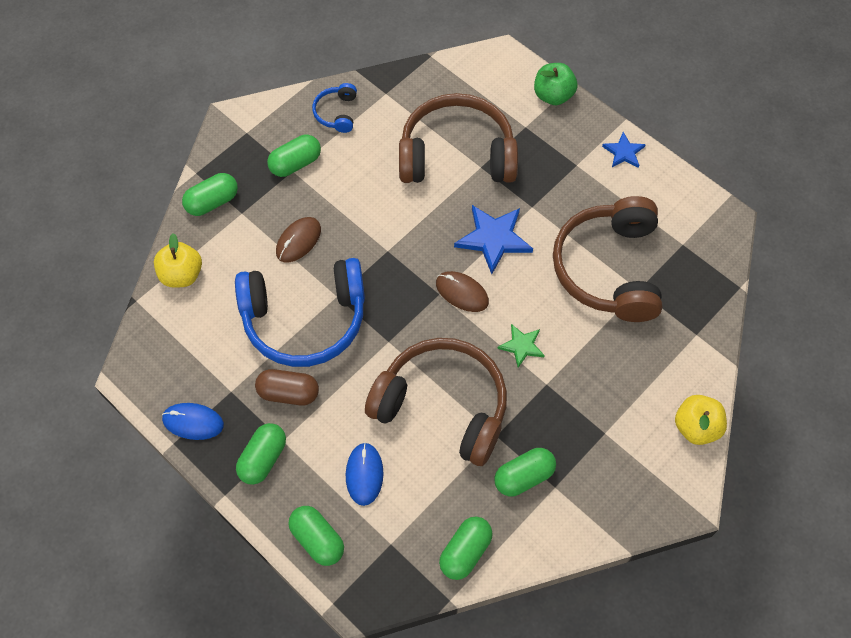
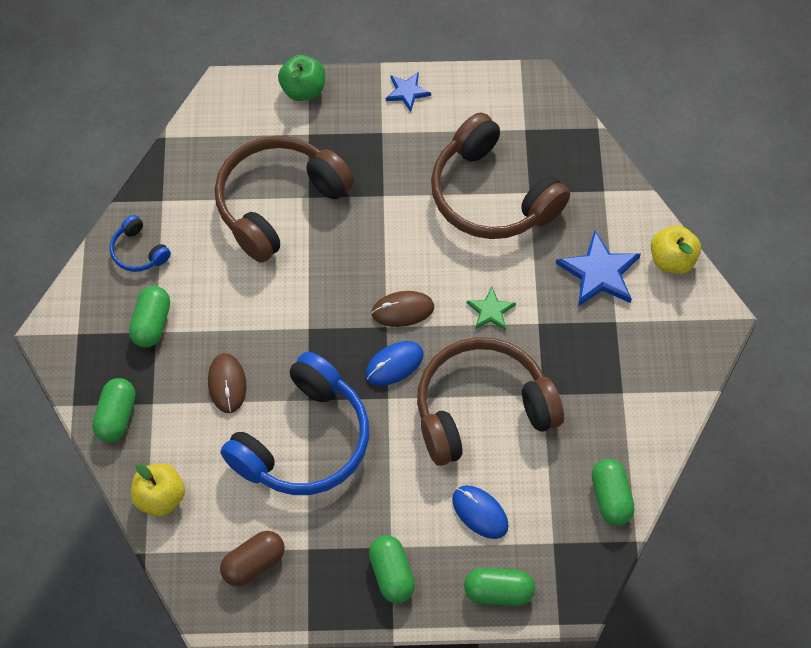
camera: 45 degrees left, 0 degrees up
blue mouse [162,403,224,440] -> blue mouse moved to [366,341,423,386]
brown capsule [255,369,319,405] -> brown capsule moved to [220,531,285,586]
blue star [454,205,533,274] -> blue star moved to [556,230,641,306]
green capsule [494,448,556,497] -> none

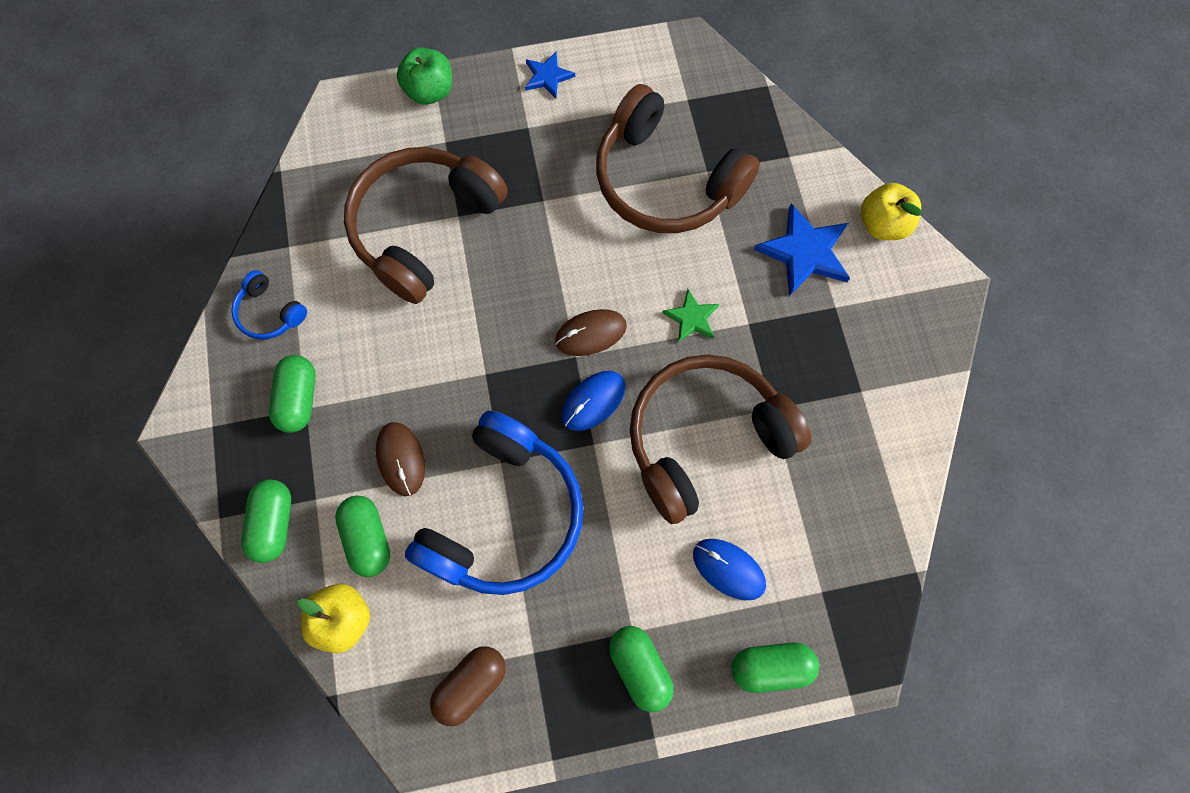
camera: 10 degrees left, 10 degrees up
green capsule [592,459,635,525] -> green capsule moved to [335,496,390,577]

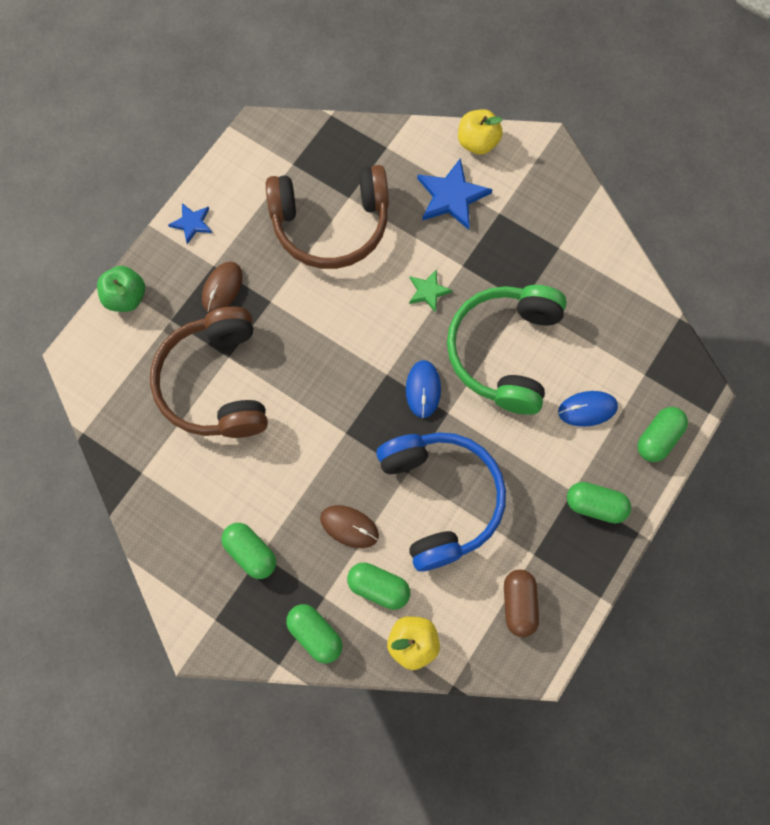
camera: 45 degrees left, 0 degrees up
blue headphones [231,270,307,339] -> none
brown mouse [555,309,627,356] -> brown mouse moved to [202,262,243,312]
brown headphones [630,354,812,524] -> green headphones [447,285,567,415]

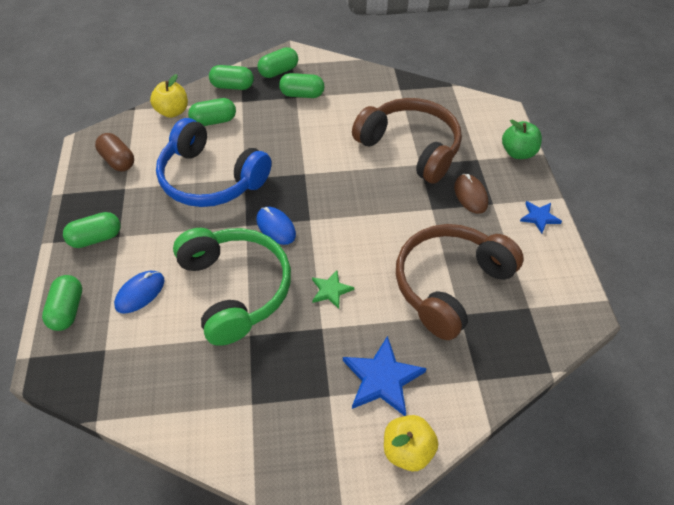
camera: 140 degrees right, 20 degrees down
brown mouse [320,505,379,548] -> none
none -> green capsule [258,47,298,78]

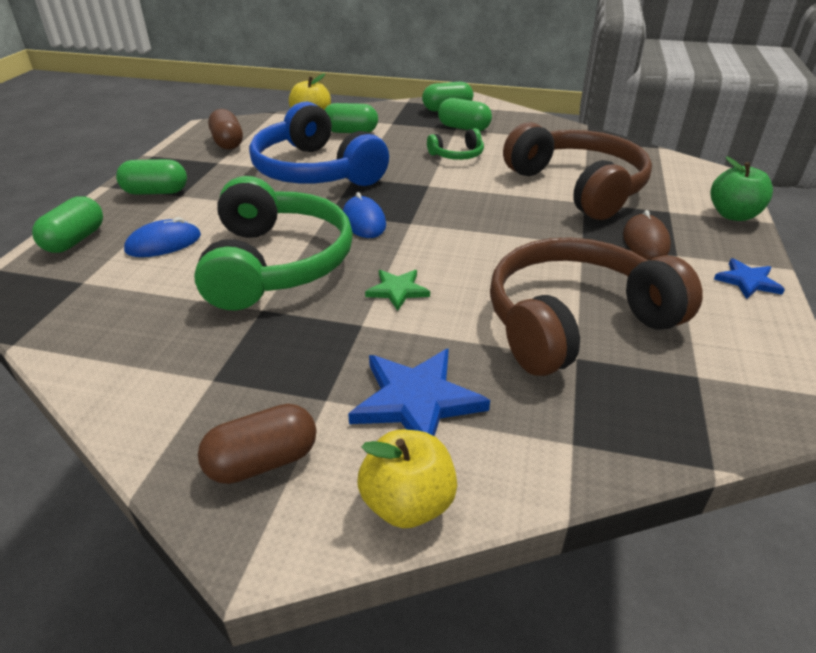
camera: 20 degrees right, 15 degrees down
green capsule [209,65,254,90] -> none
none -> brown capsule [198,404,316,484]
none -> green headphones [427,128,484,160]

